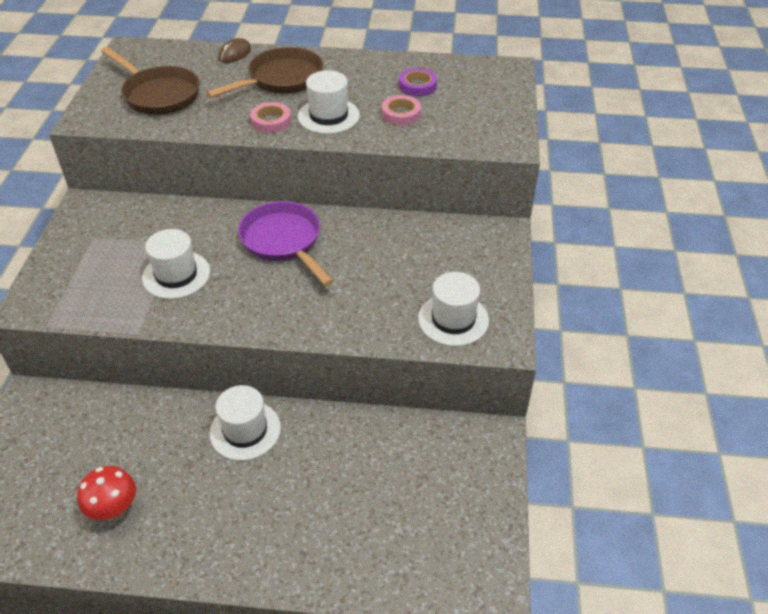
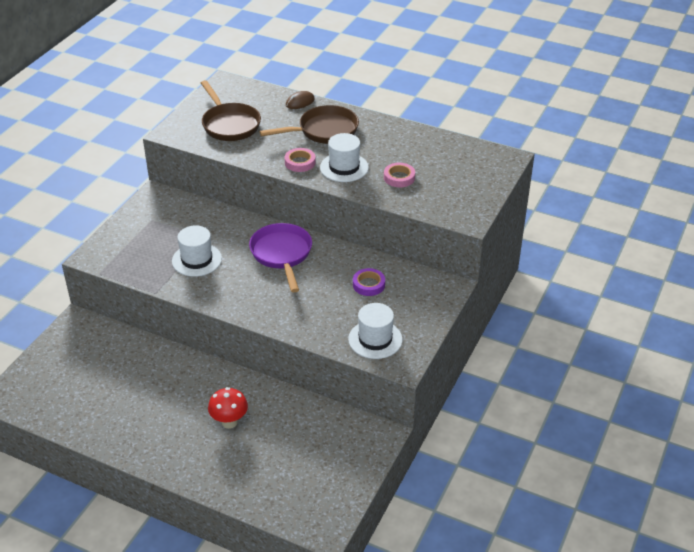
camera: 20 degrees right, 5 degrees down
red mushroom [77,466,136,521] -> red mushroom moved to [208,387,248,429]
white hat [210,385,281,461] -> none
purple tape [399,68,437,97] -> purple tape moved to [353,268,385,296]

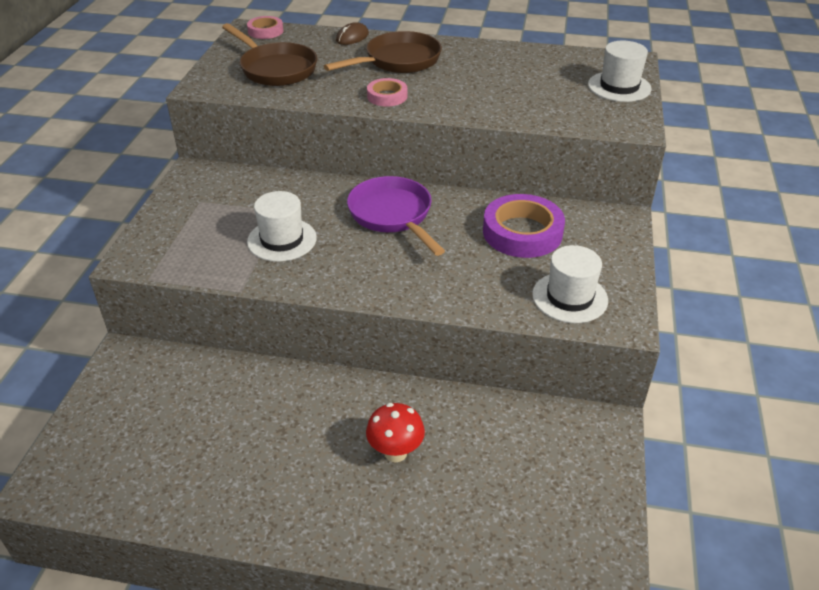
camera: 15 degrees left, 0 degrees up
white hat [320,133,369,182] -> white hat moved to [588,41,652,102]
purple tape [353,268,385,296] -> purple tape [483,194,565,258], size x1.84
pink tape [384,163,415,187] -> pink tape moved to [247,16,283,39]

